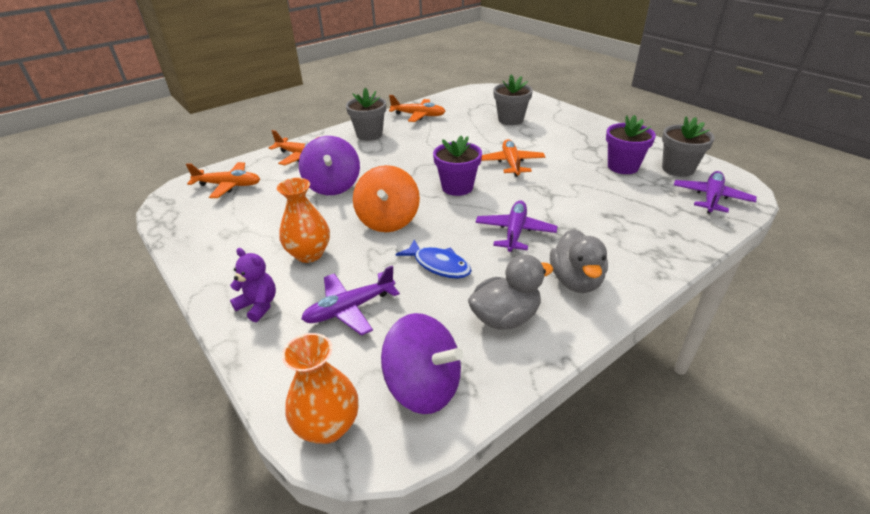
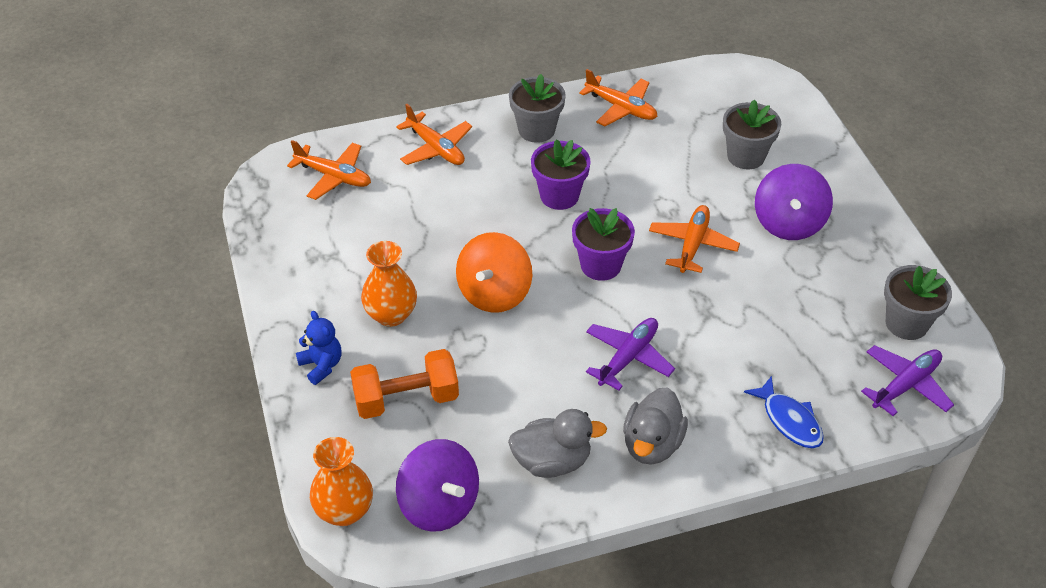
camera: 20 degrees right, 10 degrees up
purple teddy bear [230,248,276,322] -> blue teddy bear [296,311,342,385]
purple spinning top [299,136,360,195] -> purple spinning top moved to [755,164,833,240]
purple plane [301,266,400,336] -> orange dumbbell [350,349,459,419]
blue fish [396,240,472,279] -> blue fish moved to [744,376,824,448]
purple flower pot [606,115,656,174] -> purple flower pot moved to [531,139,591,210]

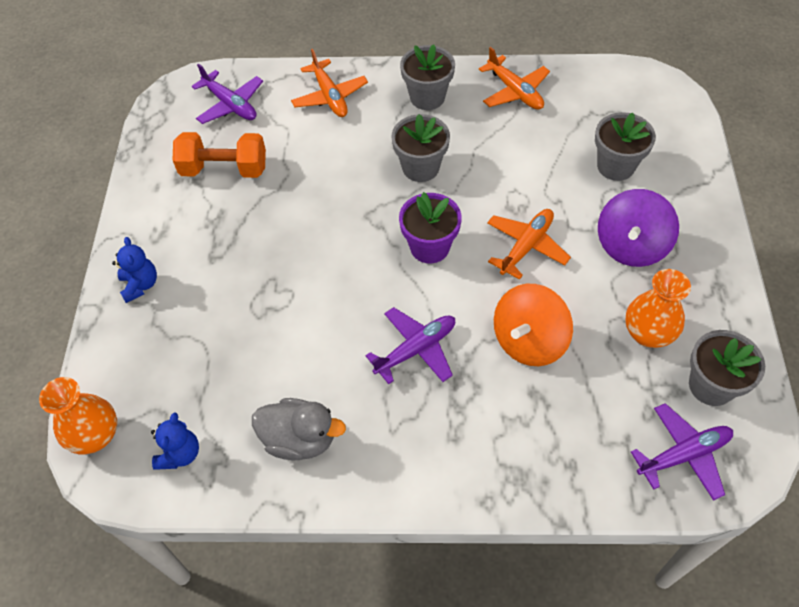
camera: 20 degrees right, 10 degrees up
orange plane [287,140,371,200] -> purple plane [192,64,263,124]
orange dumbbell [350,349,459,419] -> orange dumbbell moved to [173,132,266,178]
orange vase [361,241,417,327] -> orange vase moved to [625,269,691,348]
purple spinning top [396,439,479,532] -> blue teddy bear [151,412,199,470]
orange spinning top [456,232,532,313] -> orange spinning top moved to [494,284,573,366]
purple flower pot [531,139,591,210] -> grey flower pot [391,114,450,182]
grey duck [623,387,688,465] -> none
blue fish [744,376,824,448] -> none

